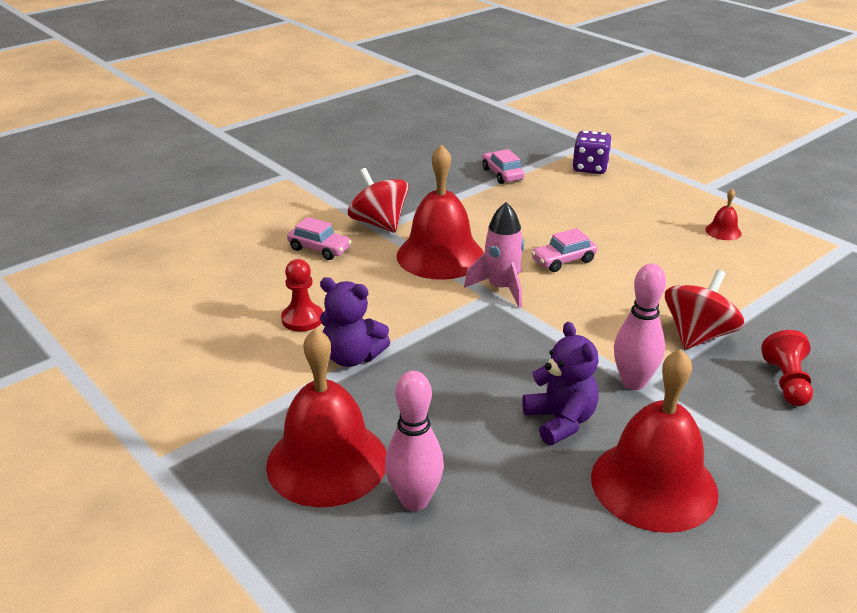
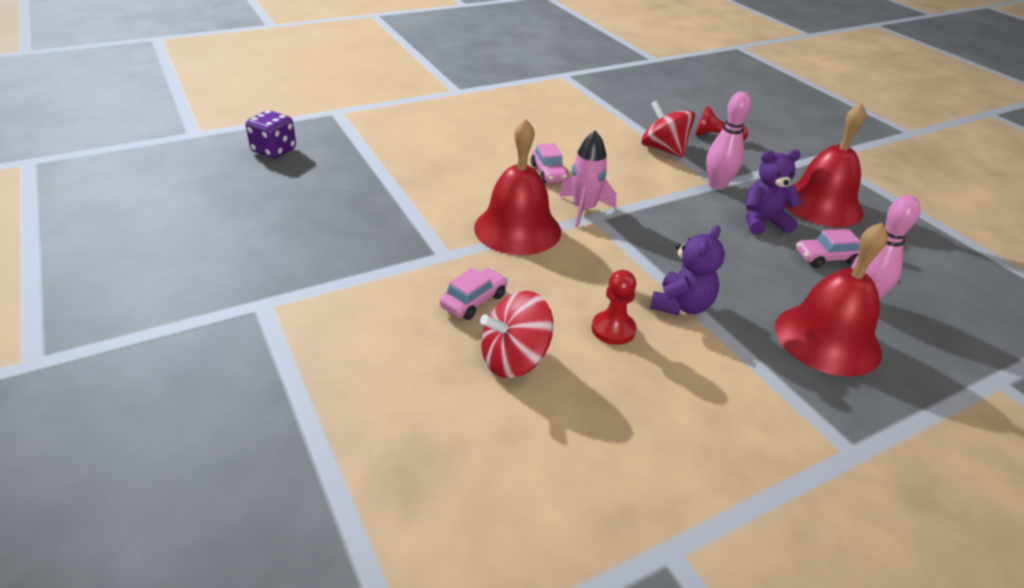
camera: 80 degrees left, 5 degrees up
red spinning top [348,168,409,233] -> red spinning top moved to [480,291,553,378]
pink car [483,149,524,184] -> pink car moved to [796,229,860,268]
purple dice [572,131,612,174] -> purple dice moved to [246,110,296,158]
red bell [705,189,742,240] -> none

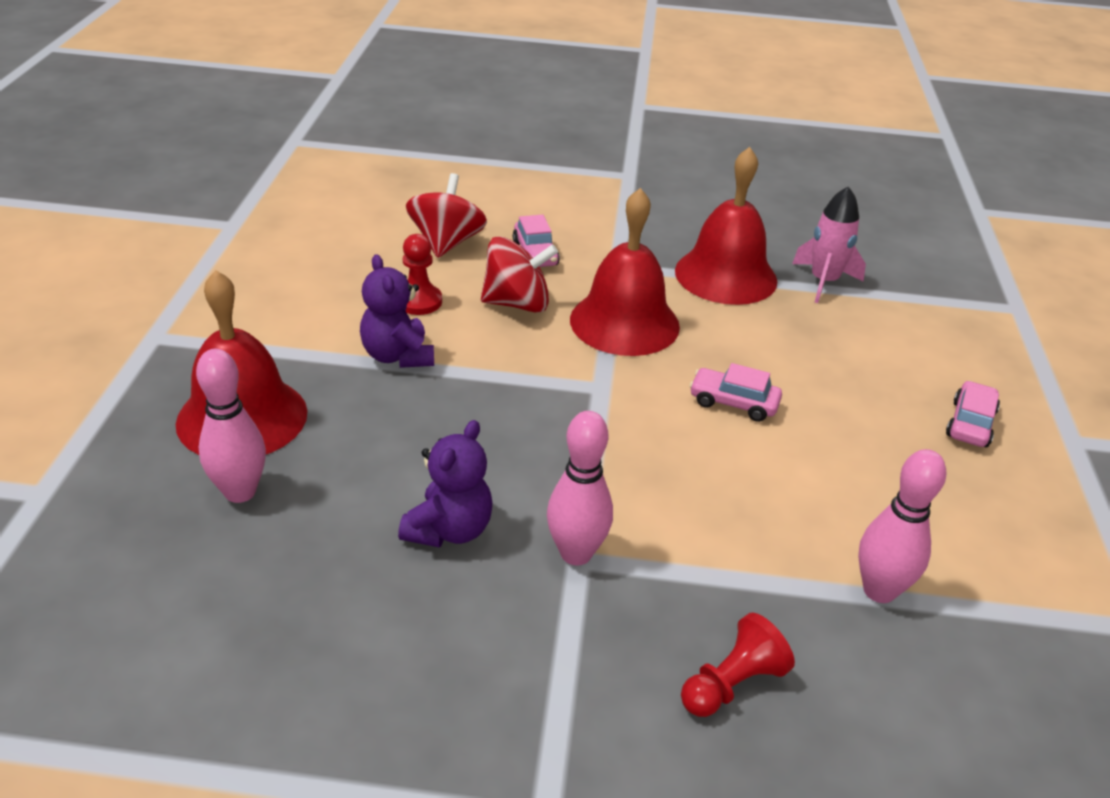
camera: 125 degrees right, 0 degrees up
purple dice [246,110,296,158] -> none
pink rocket [559,130,616,227] -> pink rocket moved to [792,186,866,303]
red spinning top [641,100,695,158] -> red spinning top moved to [481,236,558,313]
red bell [785,103,866,227] -> red bell moved to [675,147,777,305]
pink car [796,229,860,268] -> pink car moved to [946,381,1000,447]
none -> pink bowling pin [858,449,946,603]

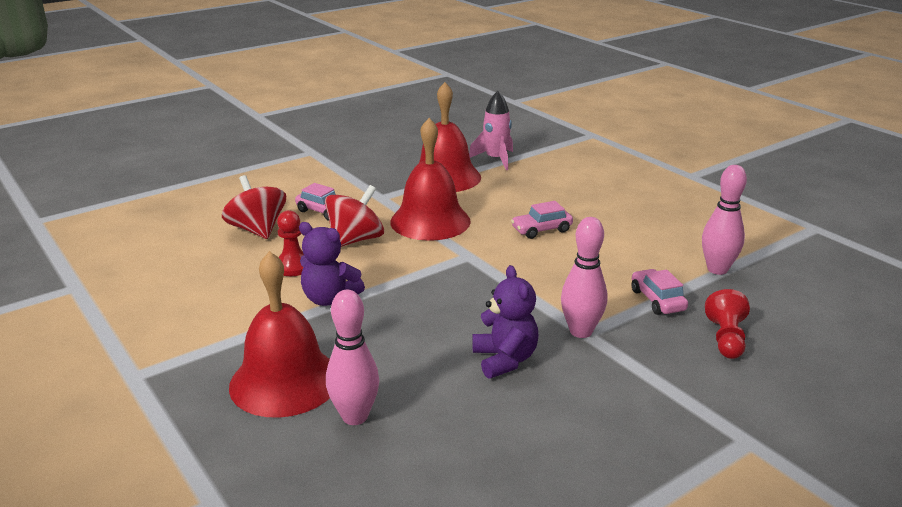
camera: 40 degrees left, 10 degrees down
pink car [946,381,1000,447] -> pink car moved to [632,269,688,315]

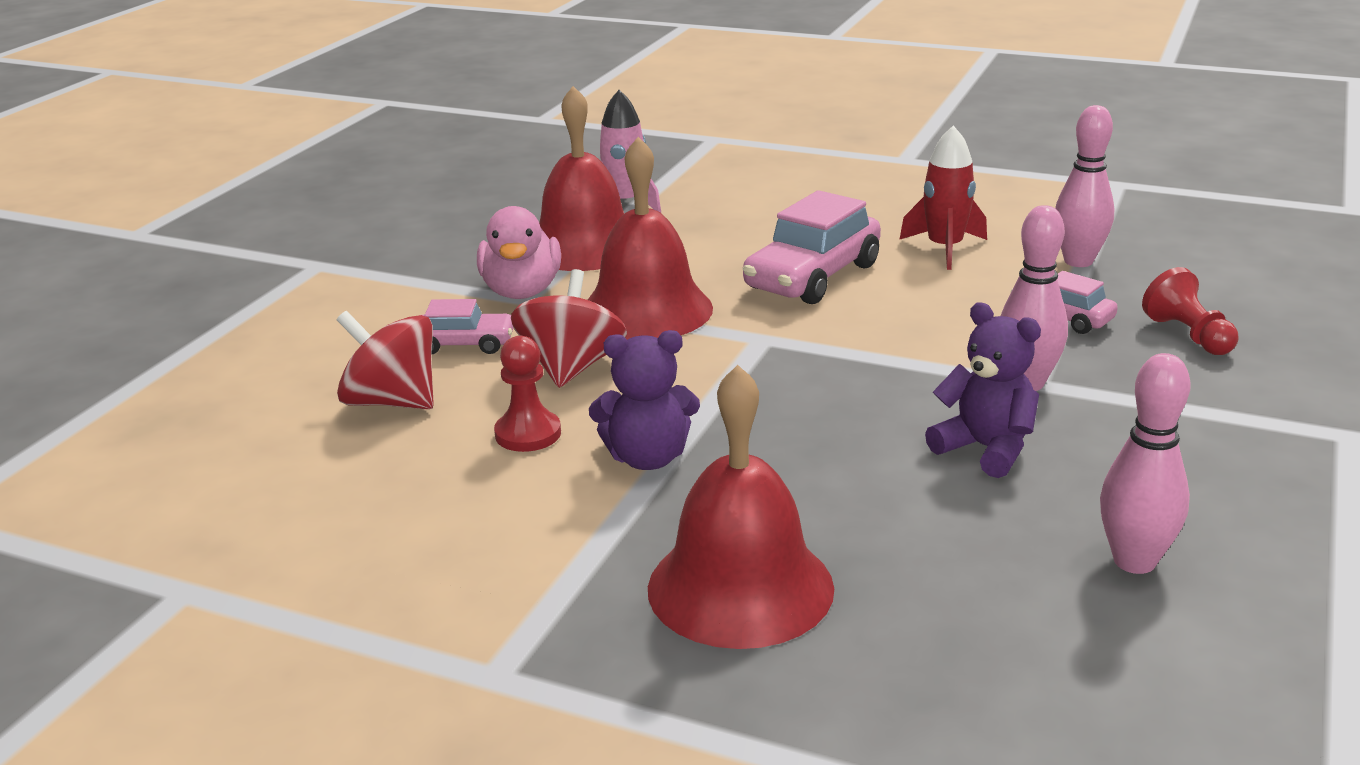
camera: 30 degrees left, 0 degrees up
pink bowling pin [326,290,379,425] -> pink bowling pin moved to [1100,353,1191,574]
pink car [511,201,573,239] -> pink car [743,190,881,304], size x1.78
none -> pink duck [477,206,561,299]
none -> red rocket [899,126,987,270]

